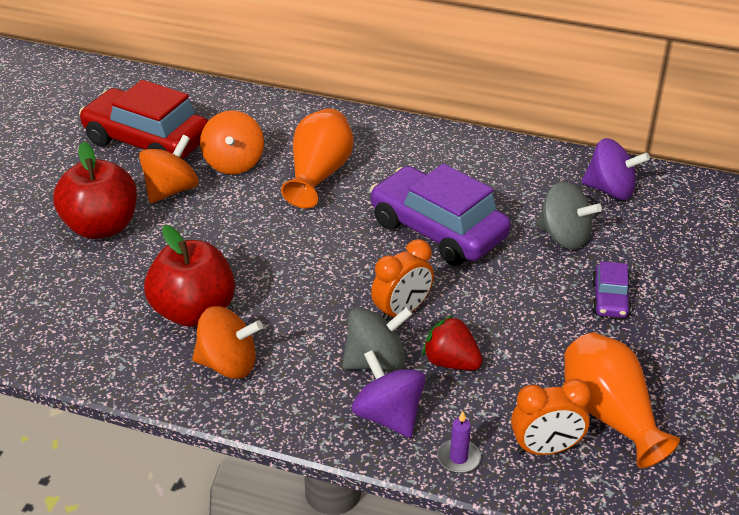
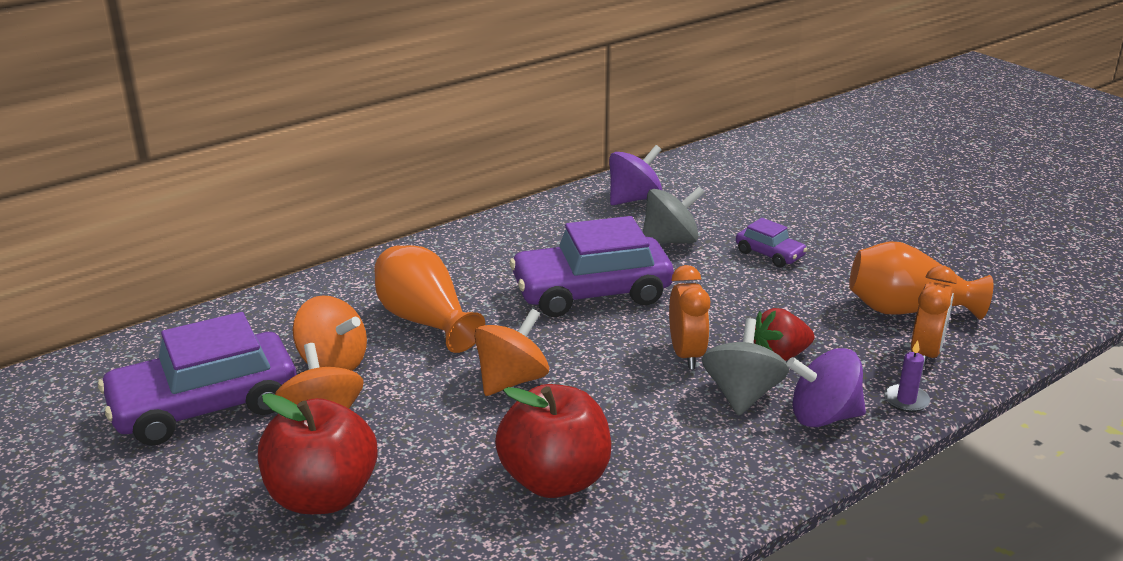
camera: 55 degrees left, 10 degrees down
red car [79,80,208,159] -> purple car [98,312,297,446]
orange spinning top [192,306,263,379] -> orange spinning top moved to [474,309,549,396]

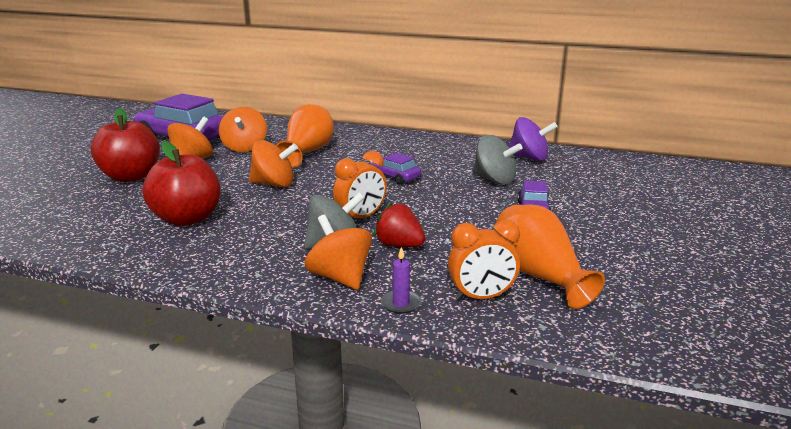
camera: 55 degrees right, 5 degrees down
purple car [510,216,674,317] -> purple car [370,153,421,185], size x0.47
purple spinning top [787,348,866,427] -> orange spinning top [305,214,372,290]

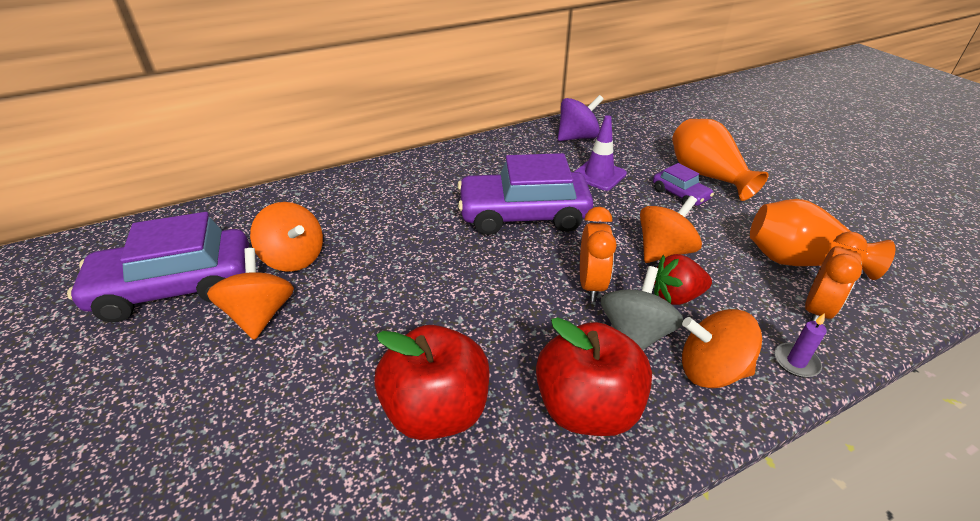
camera: 45 degrees left, 15 degrees up
red apple [91,108,160,182] -> red apple moved to [536,317,652,436]
orange spinning top [249,140,298,187] -> orange spinning top moved to [640,196,702,263]
orange vase [276,104,334,168] -> orange vase moved to [672,119,769,201]
purple car [370,153,421,185] -> purple car [457,153,593,235], size x2.13
grey spinning top [473,135,522,184] -> purple traffic cone [574,115,627,191]

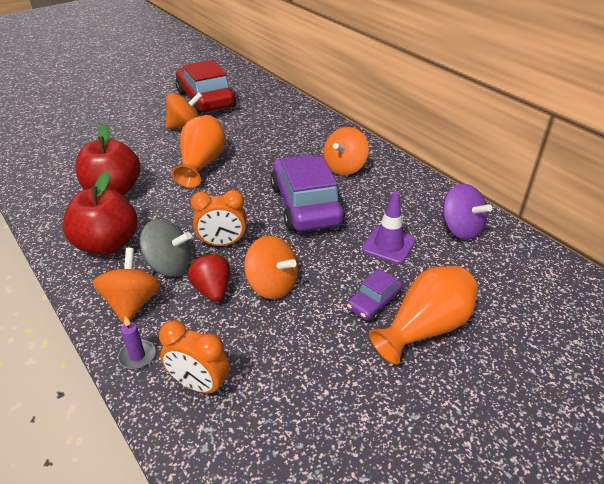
camera: 80 degrees right, 0 degrees up
purple car [67,212,249,322] -> red car [175,60,236,114]
orange spinning top [250,202,323,272] -> orange spinning top moved to [323,127,369,175]
orange vase [750,199,896,280] -> orange vase moved to [172,115,226,188]

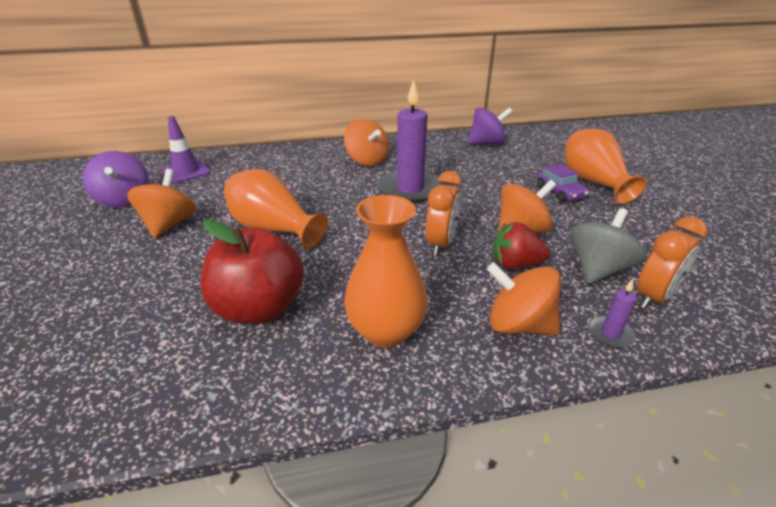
camera: 65 degrees left, 5 degrees down
red apple [63,172,138,255] -> orange vase [344,195,428,348]
grey spinning top [140,219,192,276] -> grey spinning top moved to [570,208,646,284]
red car [175,60,236,114] -> purple spinning top [82,151,148,207]
purple car [270,154,345,232] -> purple candle [377,80,443,203]
purple traffic cone [362,191,415,264] -> purple traffic cone moved to [162,116,211,183]

